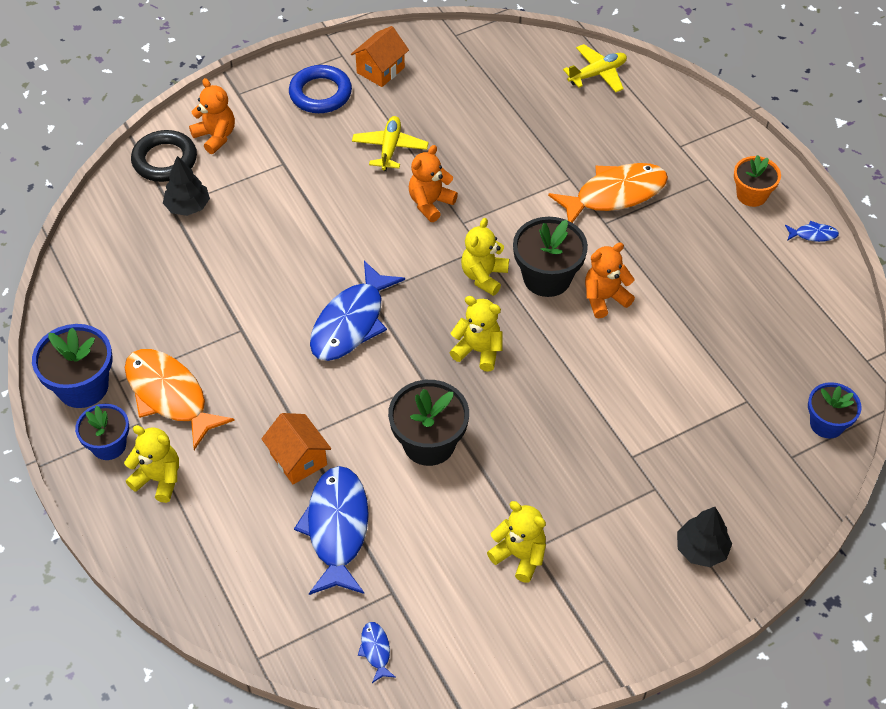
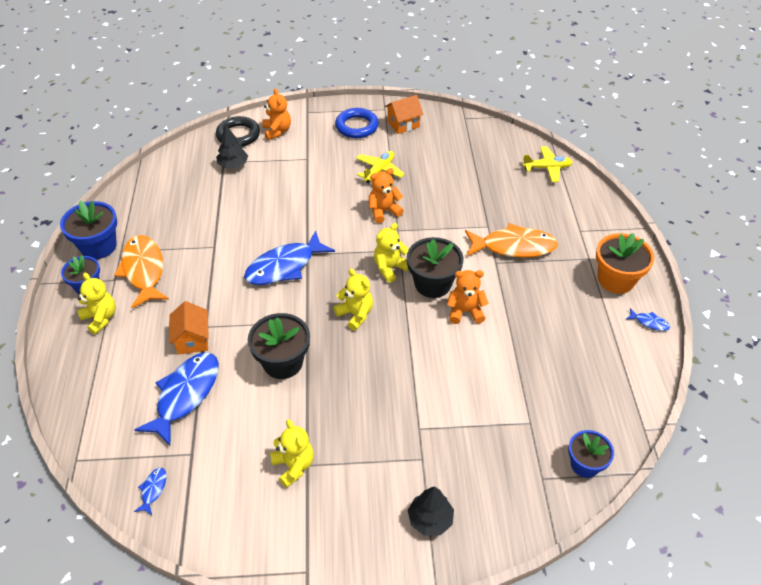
camera: 25 degrees right, 5 degrees down
orange flower pot [734,155,781,207] -> orange flower pot [596,233,654,294], size x1.52

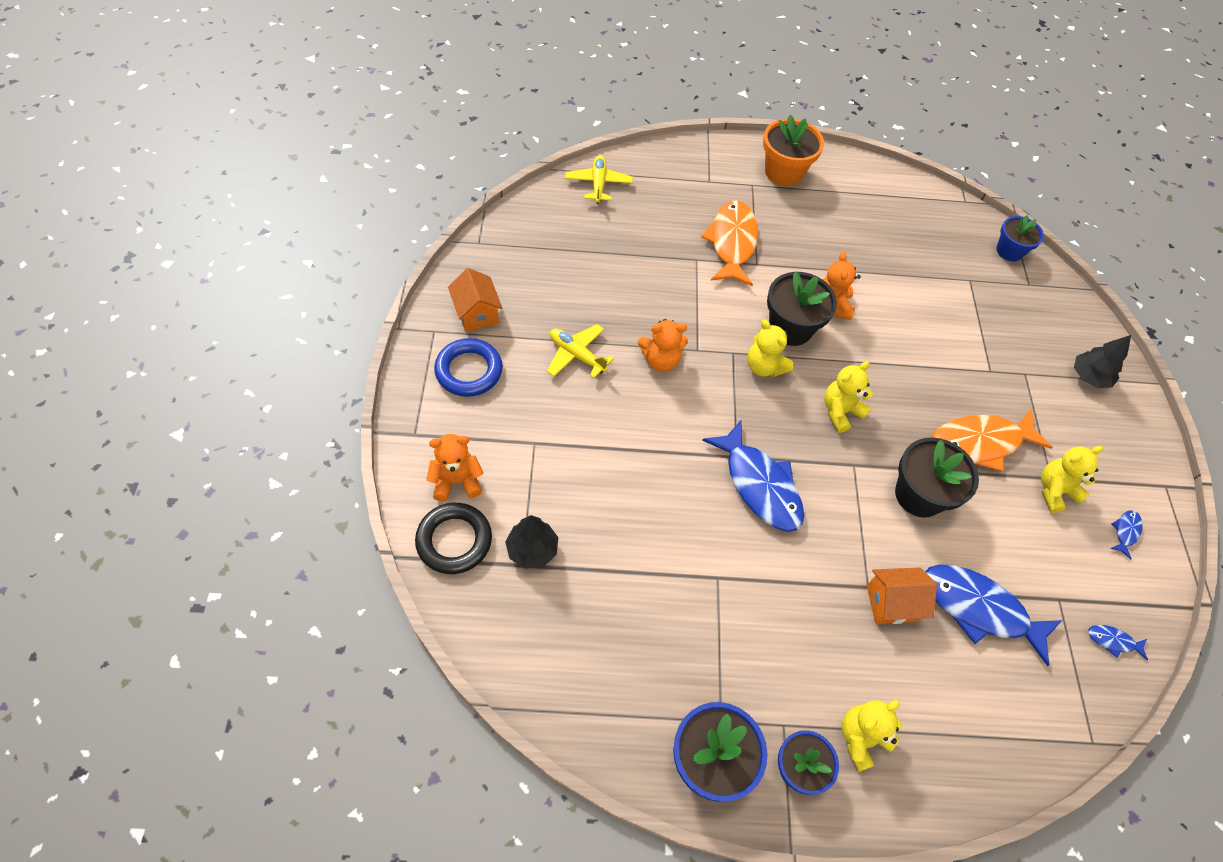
camera: 90 degrees left, 10 degrees up
orange fish [114,235,169,308] -> orange fish moved to [932,409,1053,472]
orange teddy bear [369,168,404,223] -> orange teddy bear turned 75 degrees counterclockwise [638,319,688,372]
blue fish [626,308,670,331] -> blue fish moved to [1110,510,1143,560]

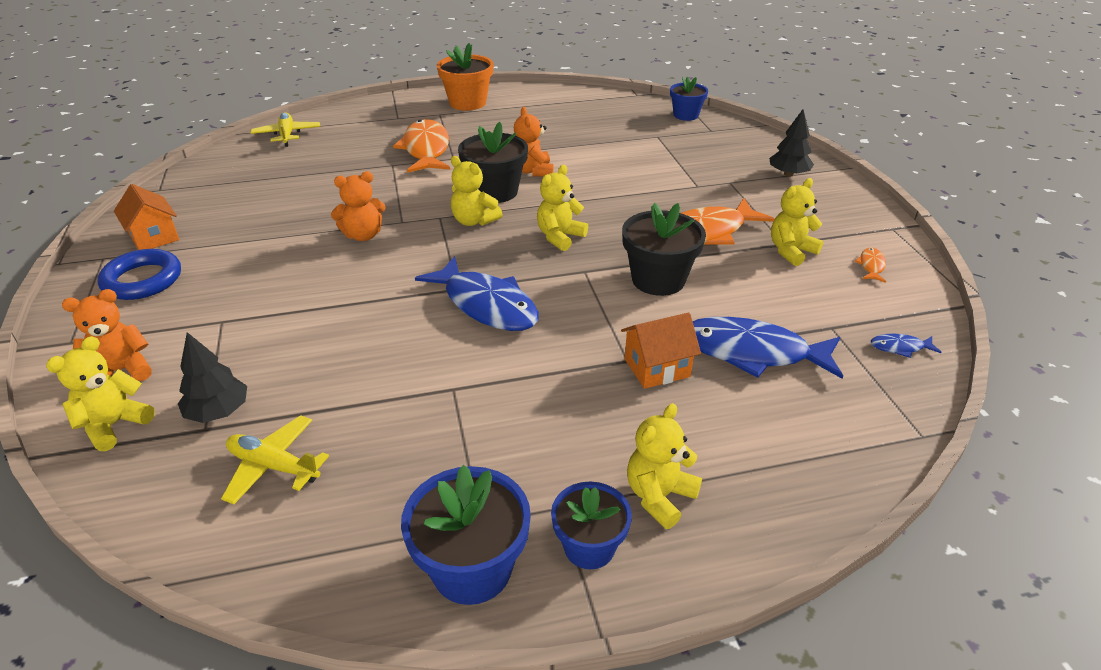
camera: 10 degrees left, 20 degrees down
black ring [415,503,492,574] -> yellow teddy bear [46,336,155,451]
yellow plane [547,324,614,379] -> yellow plane moved to [221,415,329,505]
blue fish [1110,510,1143,560] -> orange fish [855,248,886,283]

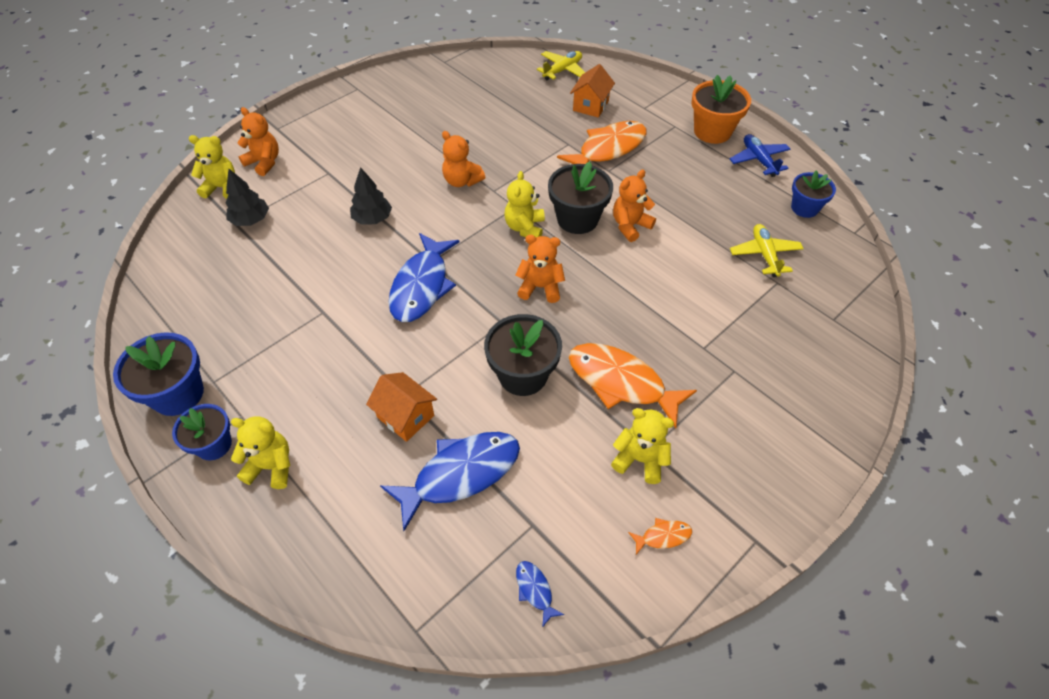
camera: 60 degrees right, 15 degrees up
blue ring [97,249,181,300] -> none
orange house [114,184,179,250] -> orange house moved to [570,64,615,118]
yellow plane [221,415,329,505] -> yellow plane moved to [730,224,804,277]
yellow teddy bear [537,165,588,251] -> orange teddy bear [516,235,565,303]
blue flower pot [670,77,708,121] -> blue flower pot moved to [791,170,836,218]
blue fish [693,317,843,379] -> blue fish turned 75 degrees clockwise [380,432,520,531]
black tree [769,109,814,177] -> black tree moved to [350,167,392,224]
none -> blue plane [730,134,791,177]

